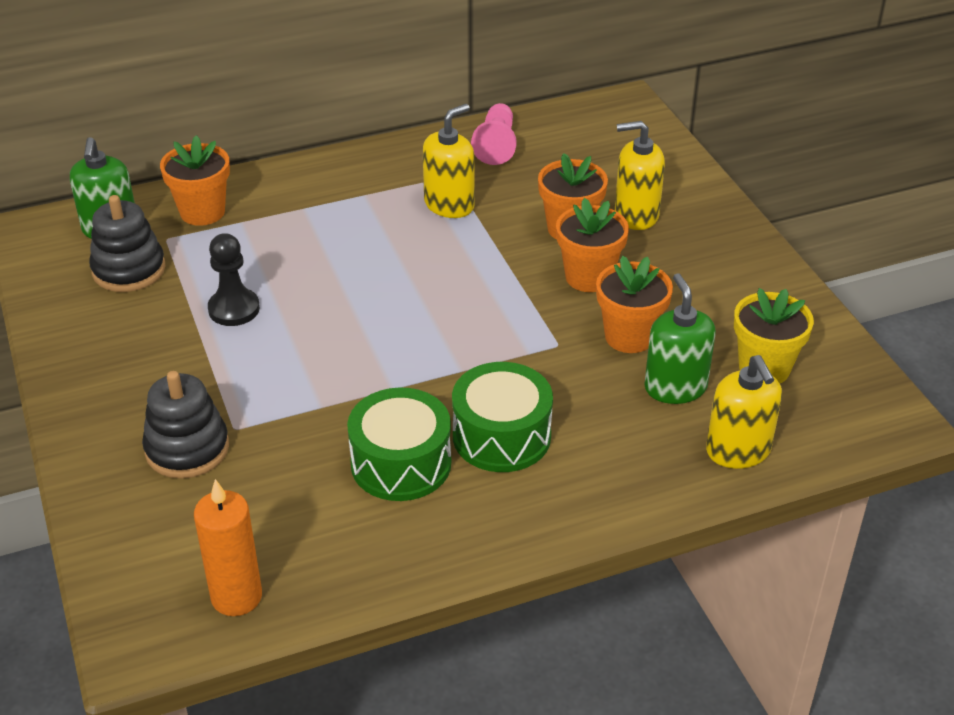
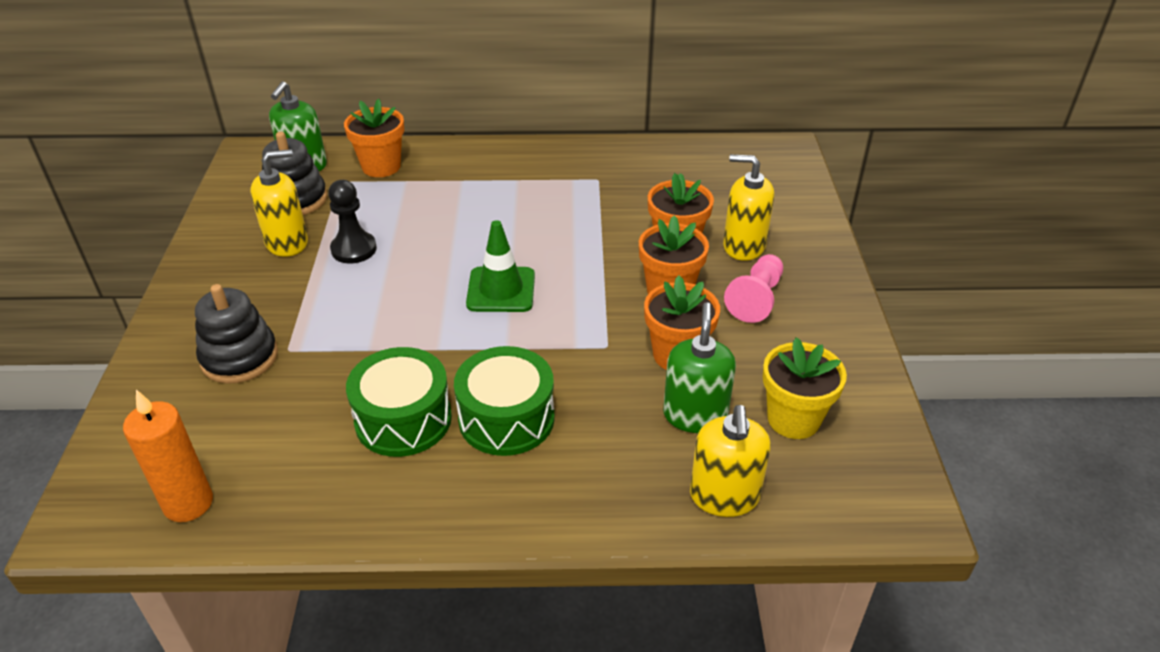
camera: 20 degrees right, 0 degrees up
yellow soap dispenser [423,104,475,218] -> yellow soap dispenser moved to [250,149,308,257]
pink pawn [471,103,517,165] -> pink pawn moved to [724,254,783,323]
none -> green traffic cone [466,220,535,312]

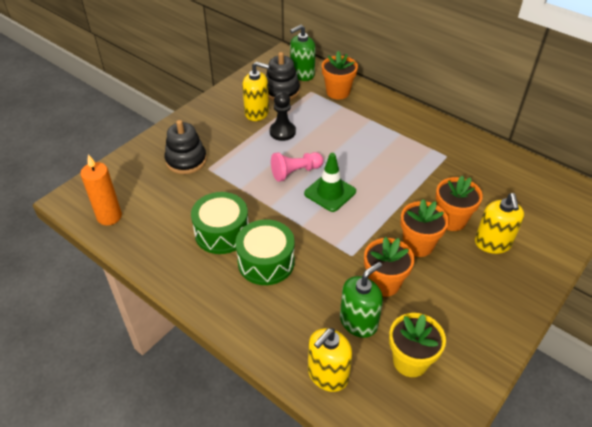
camera: 40 degrees right, 5 degrees up
yellow soap dispenser [723,154,774,261] -> yellow soap dispenser turned 150 degrees counterclockwise [475,193,524,254]
pink pawn [724,254,783,323] -> pink pawn moved to [271,152,324,182]

